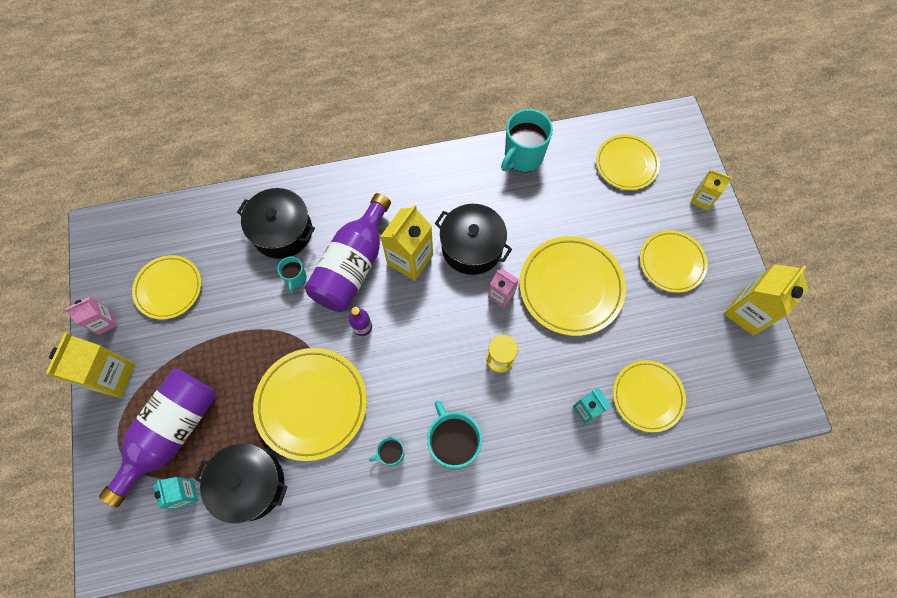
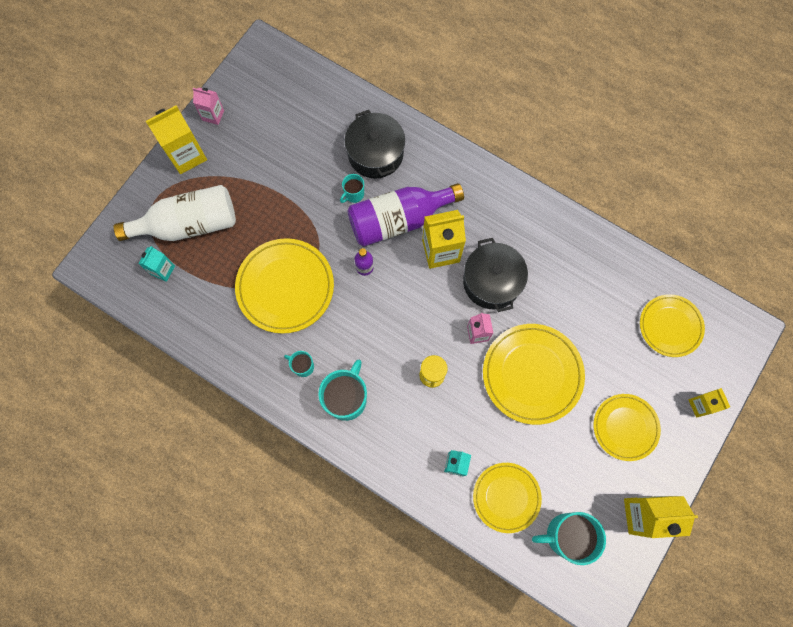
camera: 45 degrees right, 5 degrees up
purple bottle [99,369,216,507] -> white bottle [114,185,236,241]
yellow plate [132,255,201,319] -> none
black pot [195,443,287,524] -> none
turquoise mug [501,109,553,172] -> turquoise mug moved to [532,512,606,565]

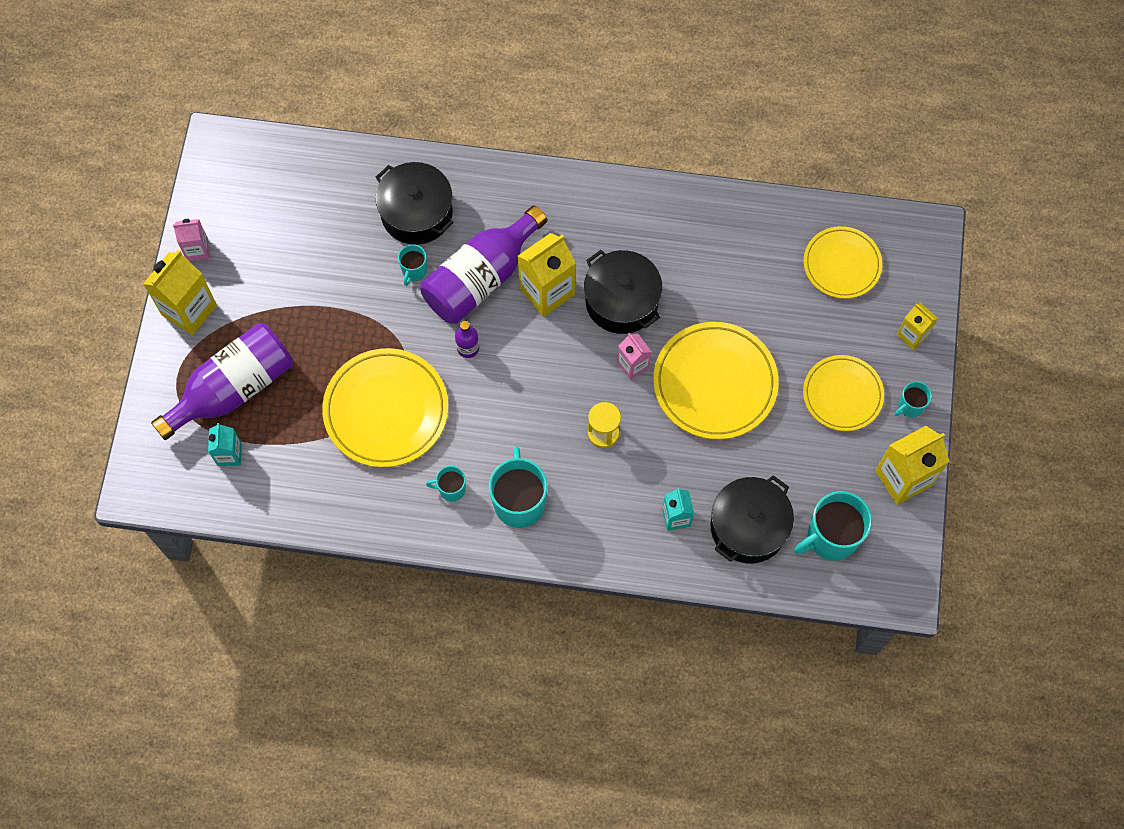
camera: 25 degrees left, 5 degrees down
white bottle [114,185,236,241] -> purple bottle [151,323,293,440]
yellow plate [473,463,542,533] -> black pot [711,475,794,563]
none -> turquoise mug [895,381,932,417]

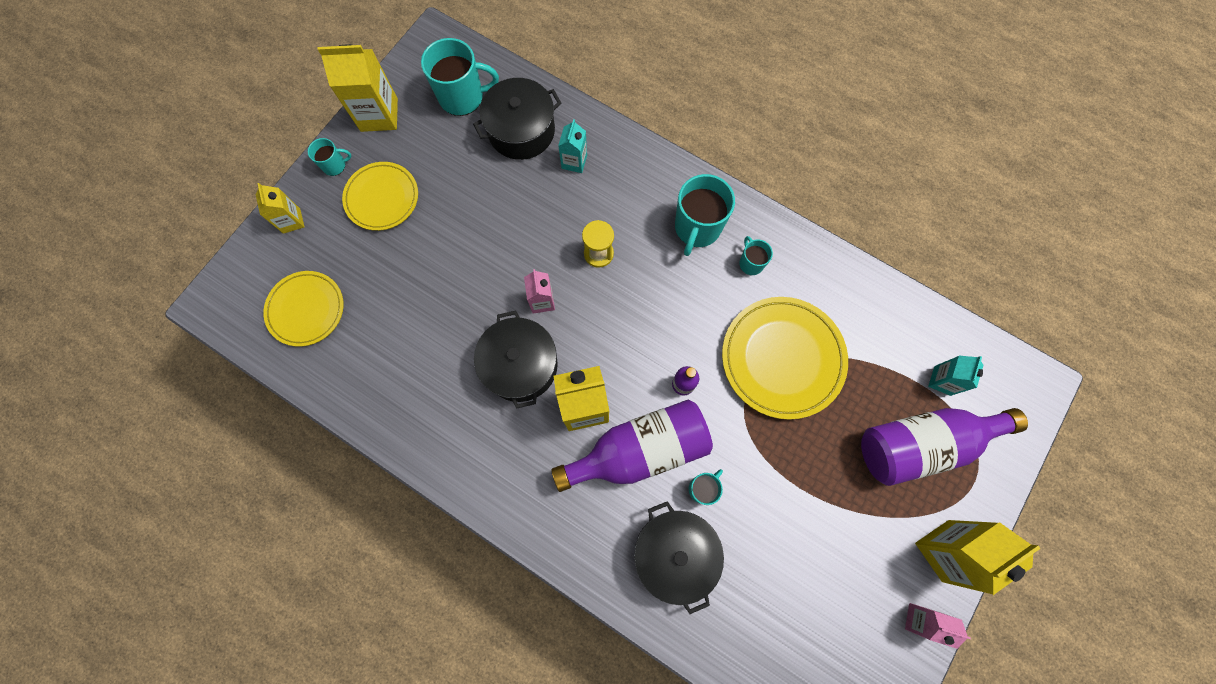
camera: 155 degrees left, 5 degrees up
turquoise mug [426,466,466,502] -> turquoise mug turned 135 degrees counterclockwise [739,236,773,275]
yellow plate [653,322,779,440] -> none

